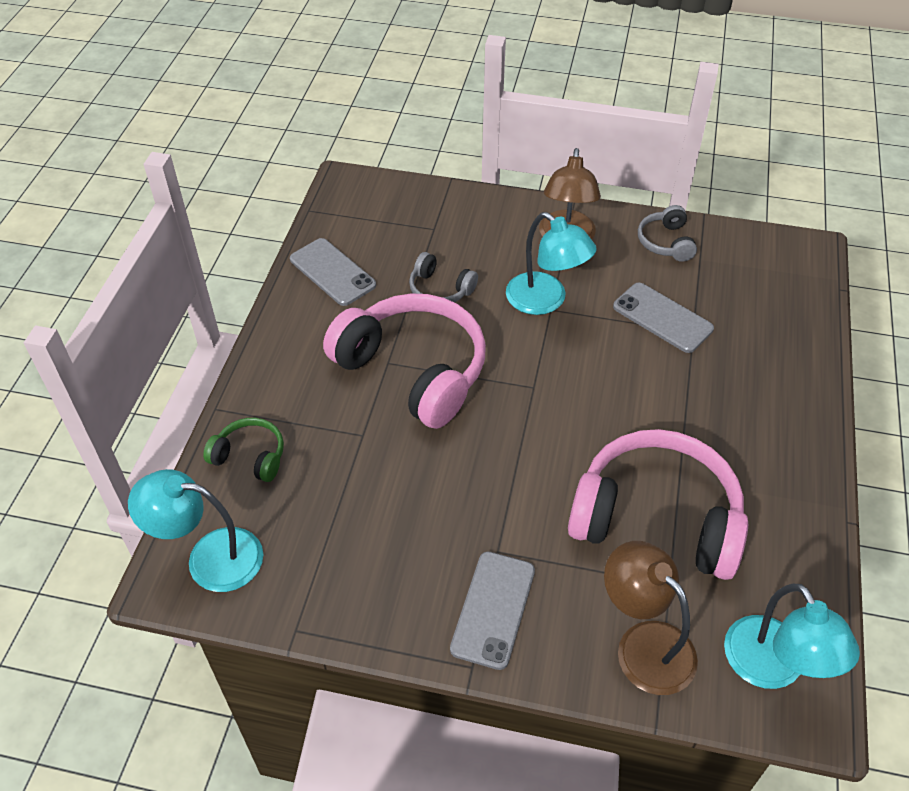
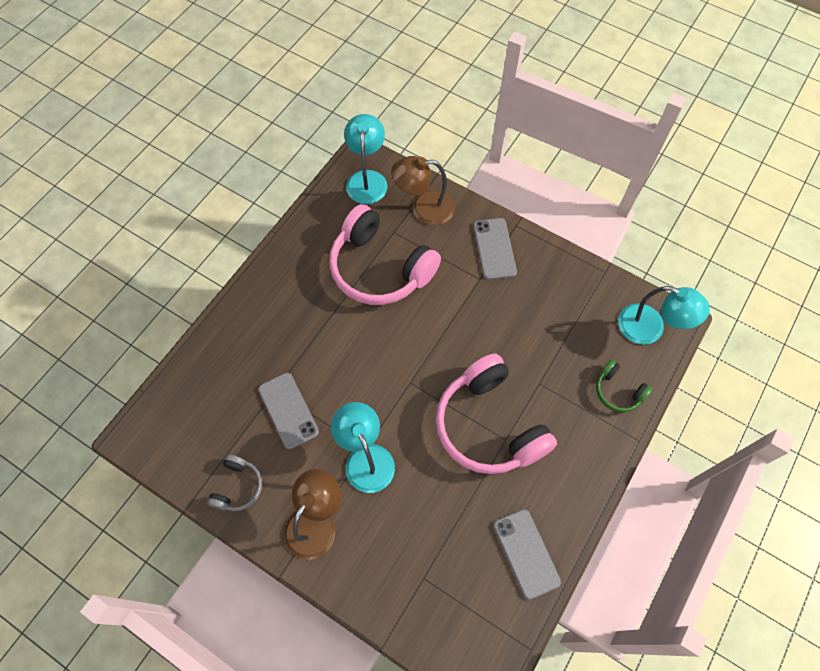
camera: 160 degrees left, 15 degrees up
grey headphones [409,252,478,303] -> none
grey phone [450,552,535,670] -> grey phone turned 45 degrees counterclockwise [474,218,517,280]
brown lamp [604,541,698,695] -> brown lamp turned 105 degrees clockwise [391,156,455,225]

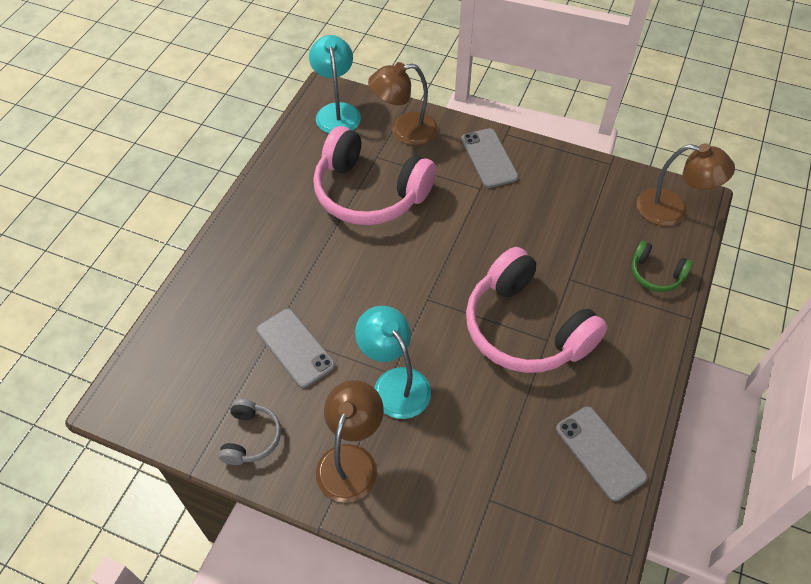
camera: 10 degrees left, 10 degrees down
turquoise lamp [618,286,710,345] -> brown lamp [637,144,735,226]

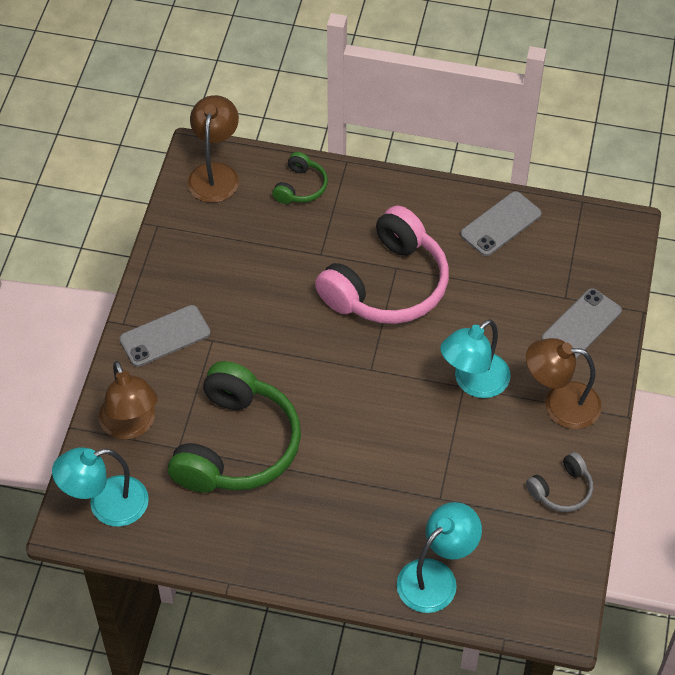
camera: 100 degrees left, 0 degrees up
grey headphones [218,399,281,465] -> grey headphones turned 150 degrees clockwise [526,452,593,512]
grey phone [256,309,335,388] -> grey phone moved to [542,288,622,359]
pink headphones [313,126,436,225] -> green headphones [168,361,301,493]
none -> turquoise lamp [397,502,482,613]

